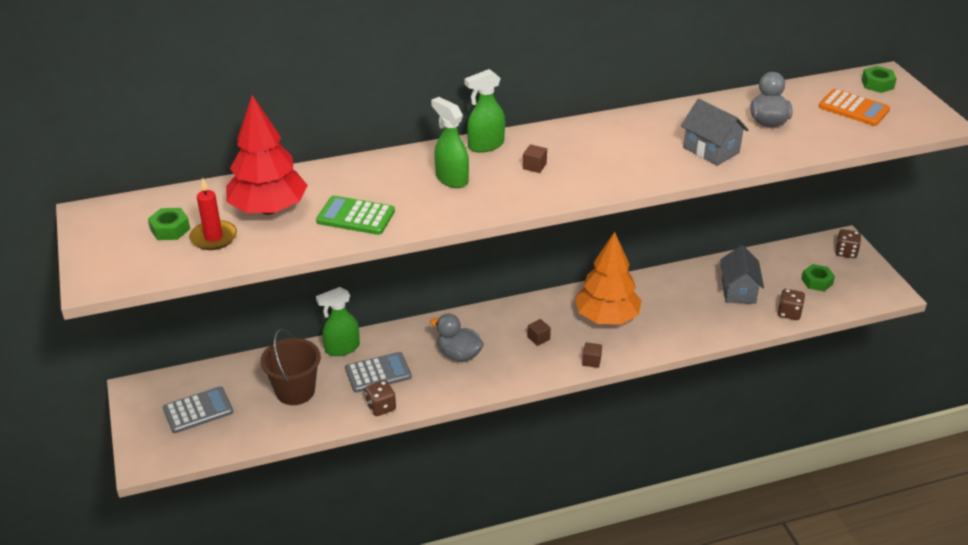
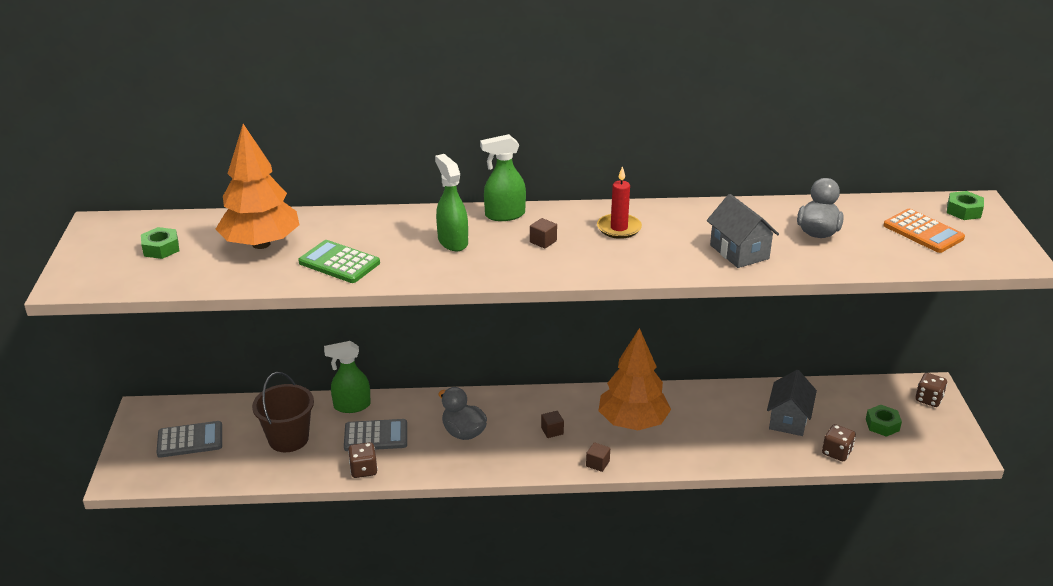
camera: 15 degrees right, 5 degrees down
red candle [189,177,237,250] -> red candle moved to [597,166,642,239]
red tree [226,95,308,215] -> orange tree [216,124,299,249]

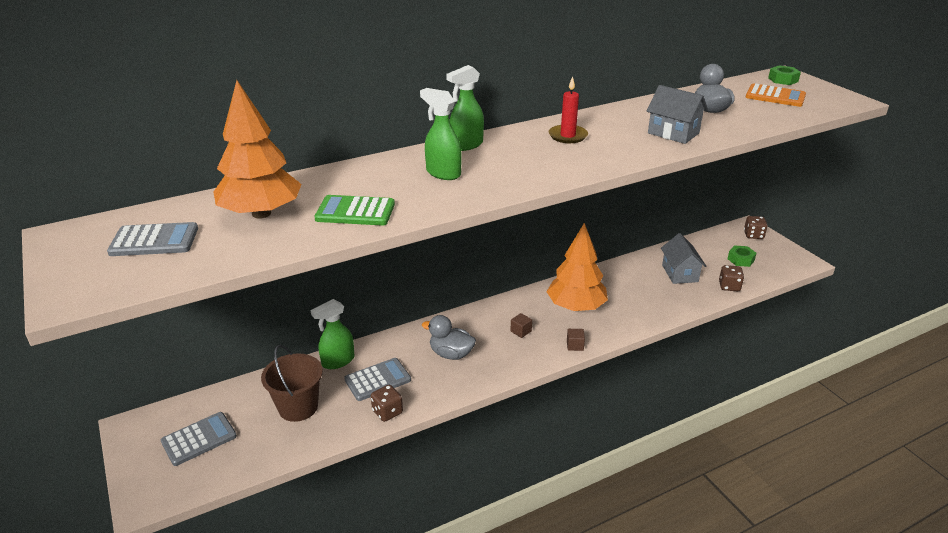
camera: 25 degrees left, 0 degrees up
green nut [141,227,179,259] -> grey calculator [107,222,198,256]
brown cube [530,218,557,249] -> none

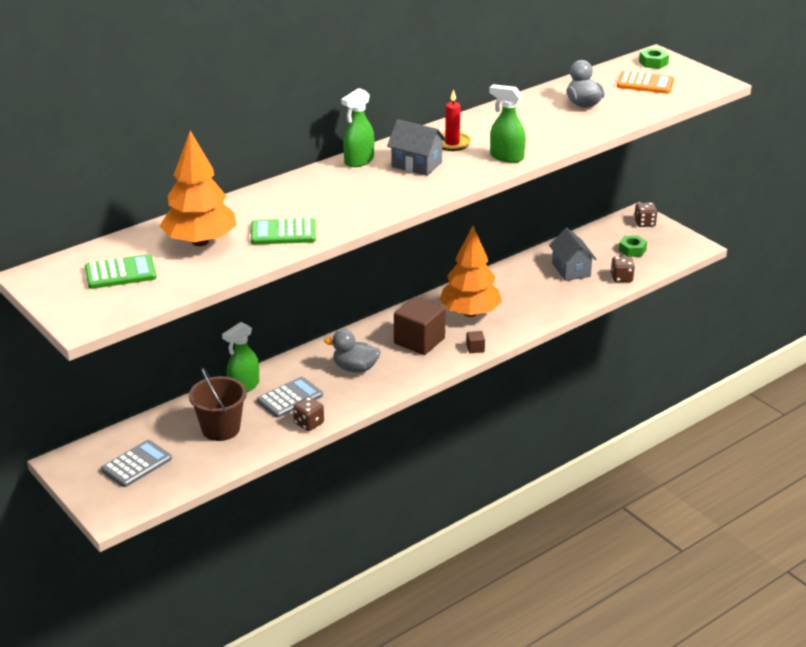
camera: 10 degrees left, 0 degrees up
grey calculator [107,222,198,256] -> green calculator [85,254,157,289]
green spray bottle [420,88,462,180] -> green spray bottle moved to [489,84,526,163]
brown cube [510,313,532,338] -> brown cube [394,296,446,355], size x2.40
grey house [647,85,708,144] -> grey house moved to [387,119,447,176]

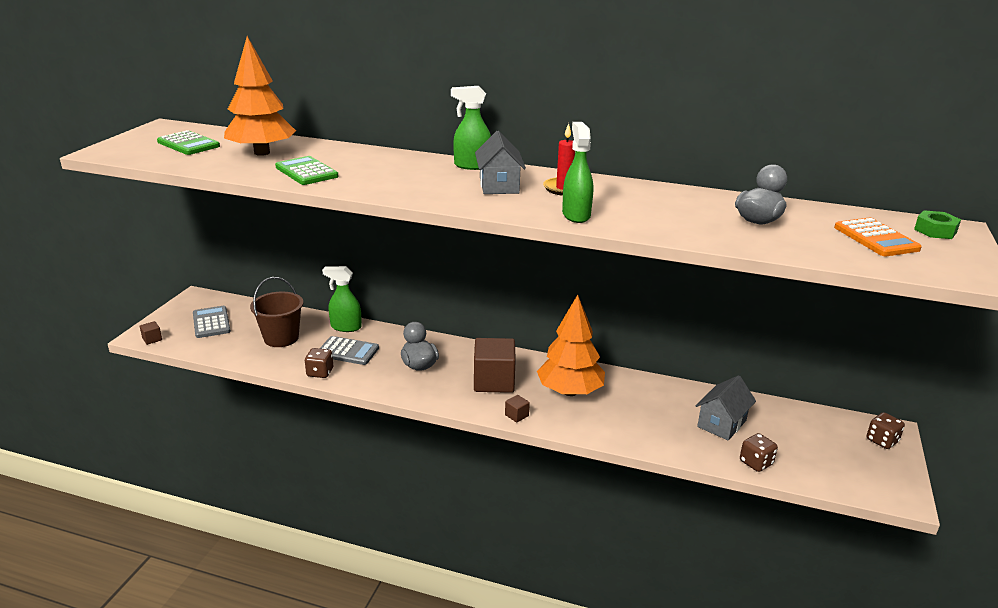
camera: 55 degrees right, 5 degrees down
grey calculator [101,440,172,487] -> grey calculator turned 120 degrees counterclockwise [193,306,231,338]
green nut [619,235,647,257] -> none
none -> brown cube [140,321,162,345]

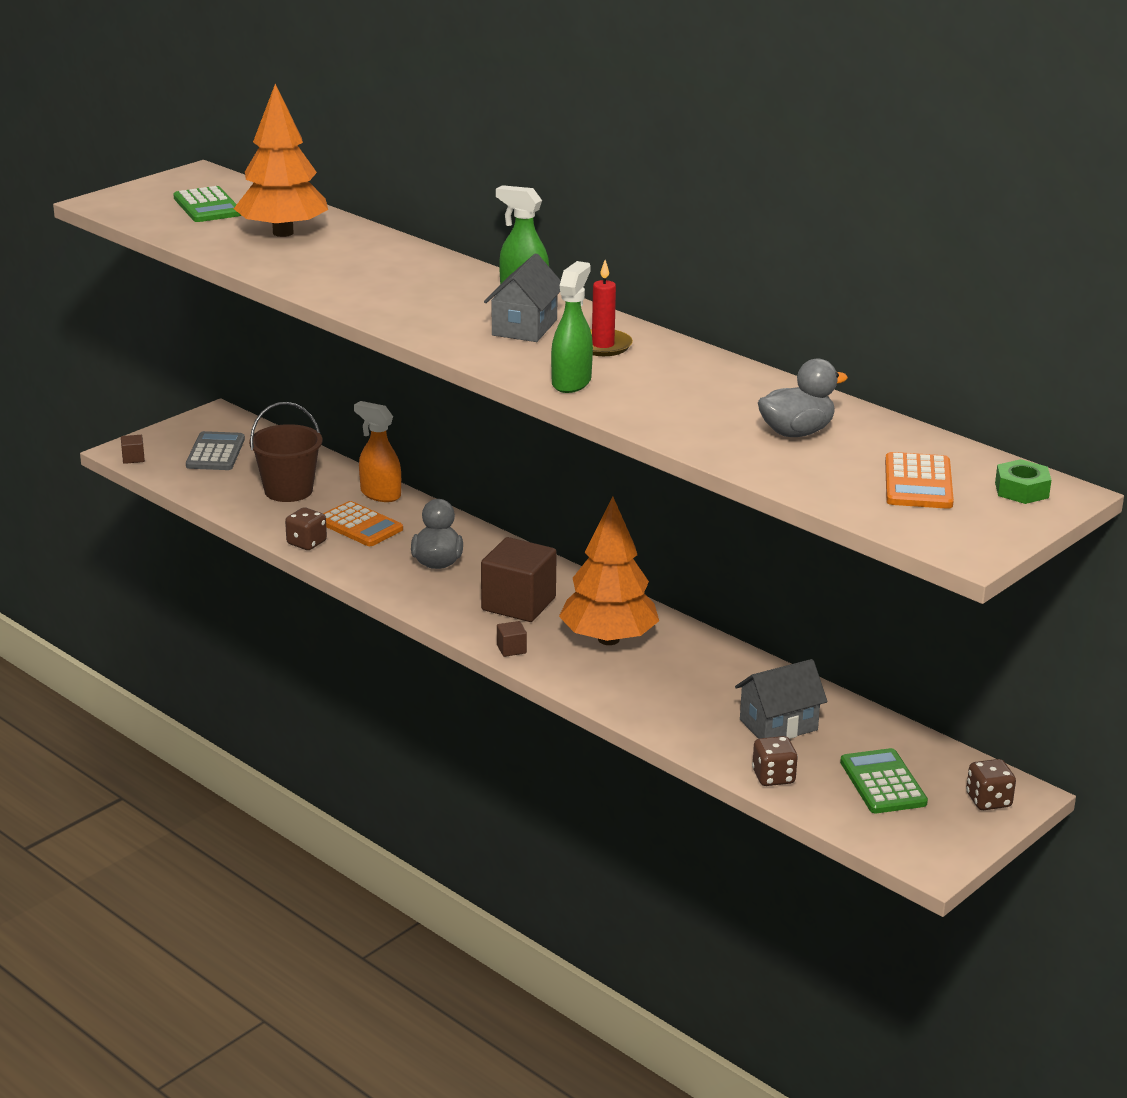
camera: 25 degrees right, 0 degrees up
green calculator [275,156,339,185] -> green calculator moved to [840,748,928,813]
grey calculator [320,336,379,365] -> orange calculator [323,501,403,546]
green spray bottle [322,266,362,332] -> orange spray bottle [354,401,401,502]

